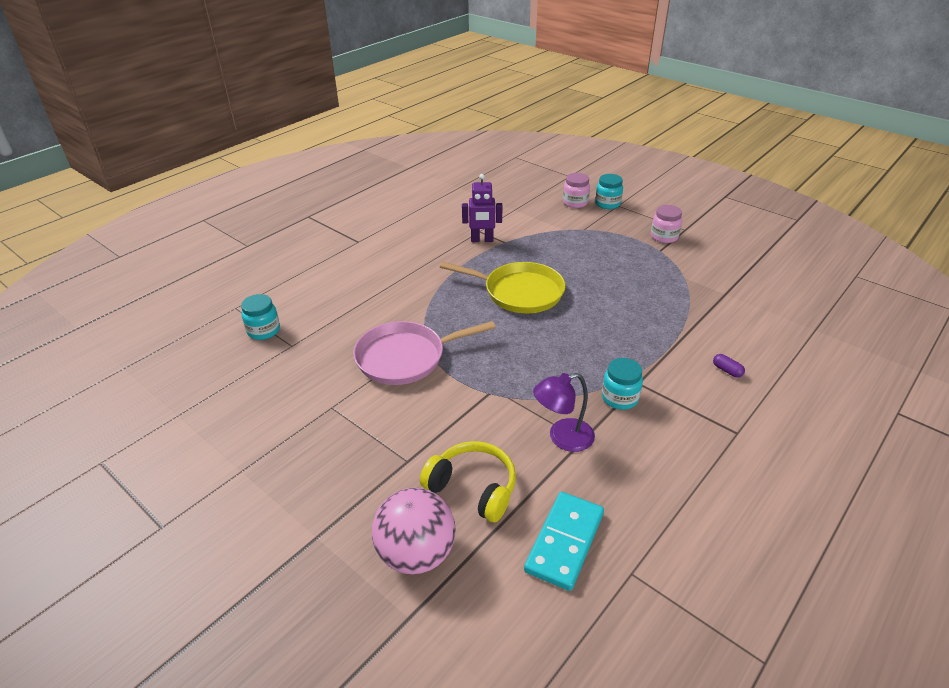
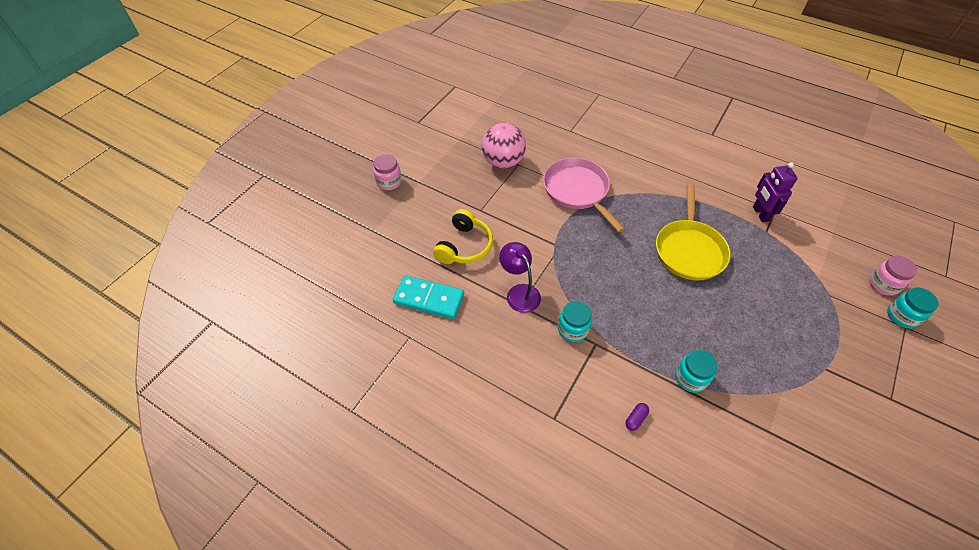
camera: 80 degrees right, 15 degrees up
turquoise jar [241,294,280,340] -> turquoise jar moved to [675,350,717,393]
pink ball [372,488,456,574] -> pink ball moved to [482,123,526,168]
pink jar [651,205,682,243] -> pink jar moved to [373,154,402,190]

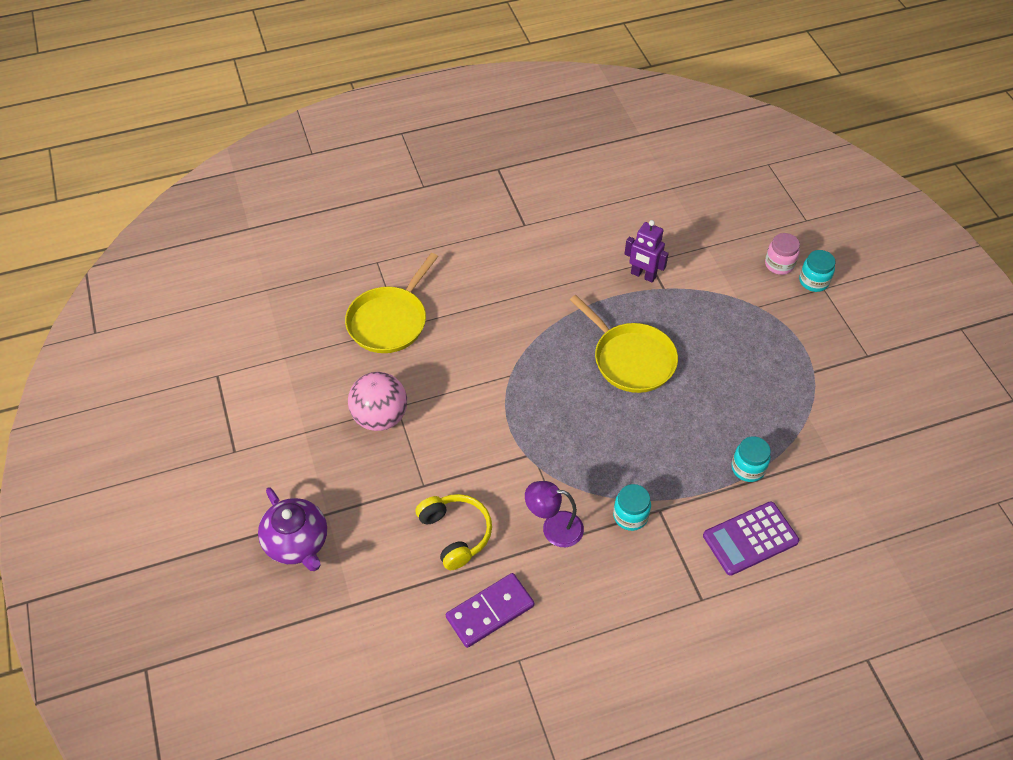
camera: 50 degrees left, 0 degrees up
pink jar [373,154,402,190] -> purple teapot [258,487,327,571]
turquoise domino [393,275,464,319] -> purple domino [446,573,534,648]
pink pan [543,158,625,232] -> none
purple capsule [626,403,649,431] -> purple calculator [703,501,799,576]
none -> yellow pan [345,253,438,353]

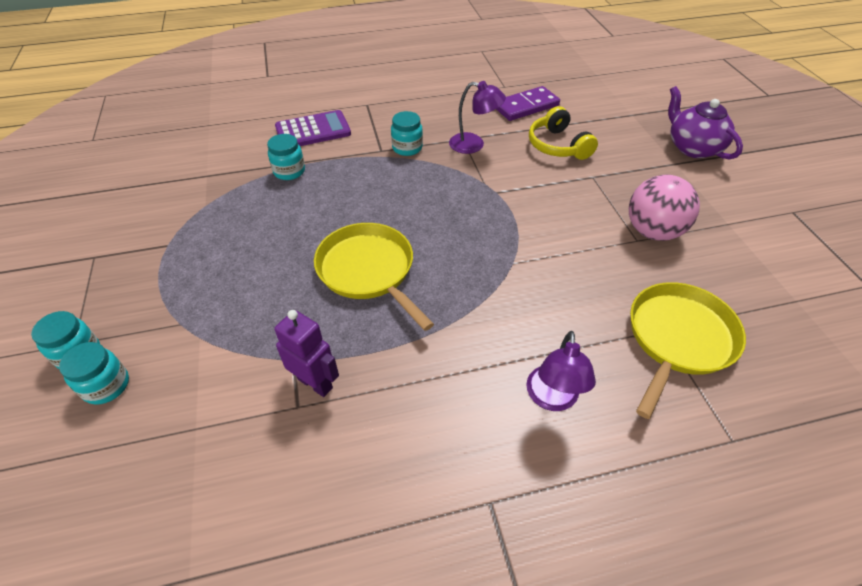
camera: 175 degrees left, 5 degrees down
pink jar [765,233,800,275] -> turquoise jar [59,342,129,405]
none -> purple lamp [526,331,596,411]

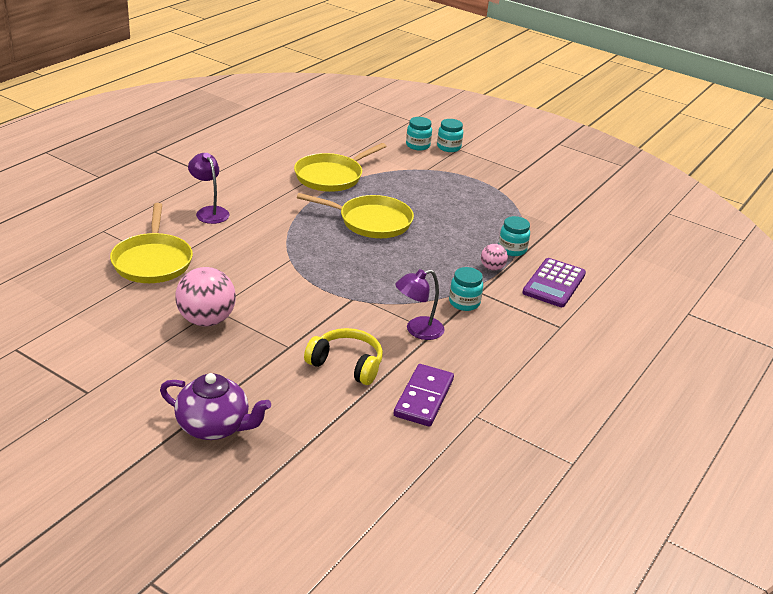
camera: 135 degrees right, 15 degrees down
purple robot [274,310,339,397] -> yellow pan [294,143,387,192]
none -> pink ball [481,244,508,271]

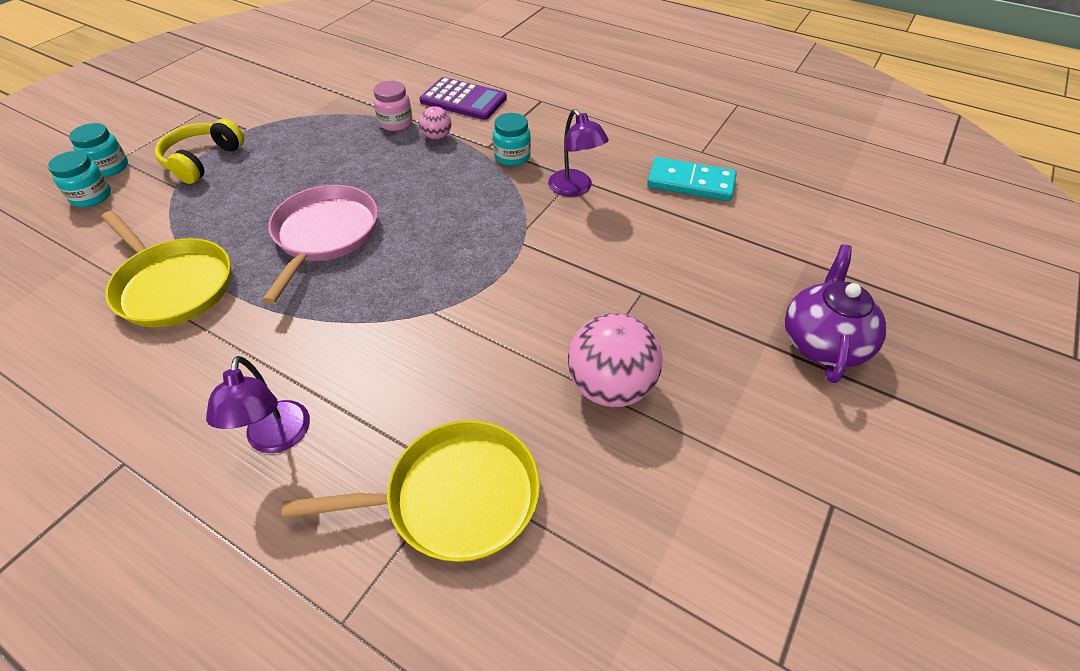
camera: 90 degrees left, 15 degrees up
purple lamp [188,153,230,224] -> purple lamp turned 60 degrees counterclockwise [206,356,310,453]
yellow pan [297,193,414,238] -> pink pan [262,185,378,304]
yellow headphones [304,328,383,385] -> yellow headphones moved to [155,119,244,184]
purple domino [393,364,454,427] -> turquoise domino [647,157,737,201]
turquoise jar [499,216,530,256] -> pink jar [373,81,413,131]

